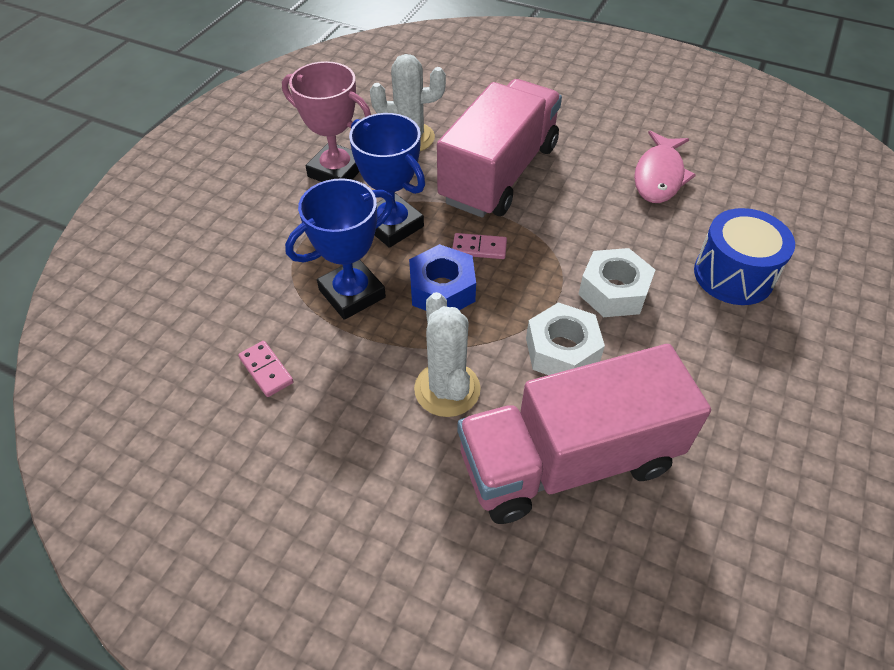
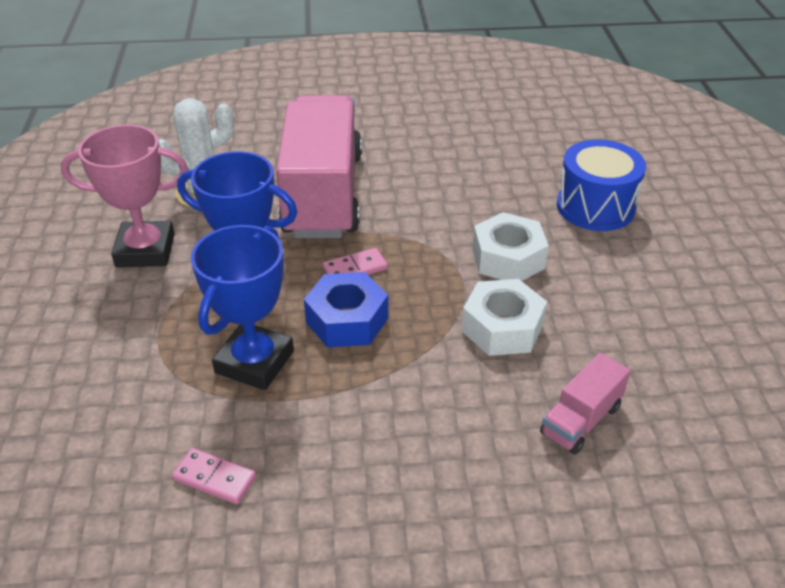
camera: 30 degrees left, 10 degrees down
white cactus [414,292,481,417] -> none
pink truck [457,344,711,524] -> pink truck [540,353,631,454], size x0.43
pink fish [634,131,696,203] -> none

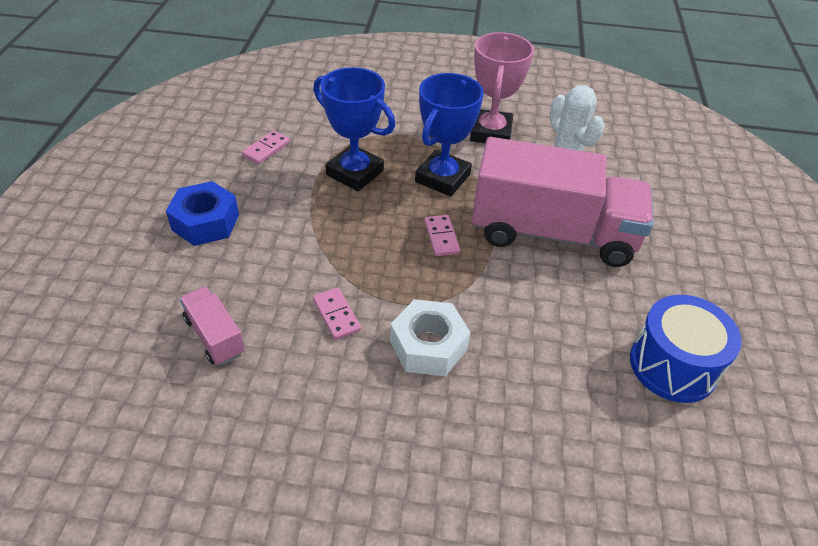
camera: 100 degrees right, 5 degrees up
blue nut [304,272,388,347] -> blue nut moved to [166,181,239,246]
white nut [462,279,547,356] -> pink domino [313,287,361,340]
blue drum [557,140,646,231] -> blue drum moved to [630,295,742,403]

